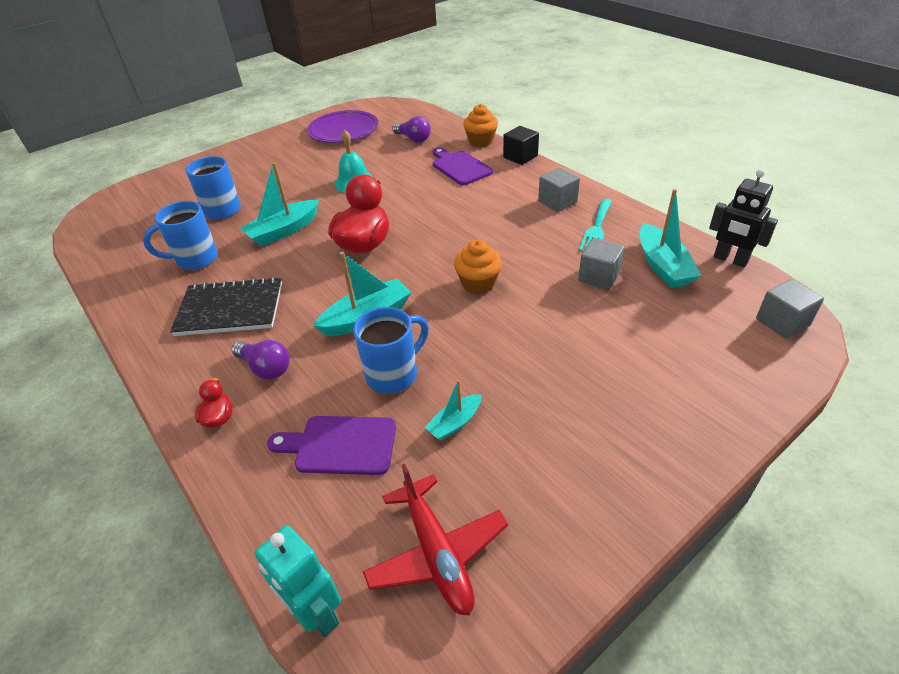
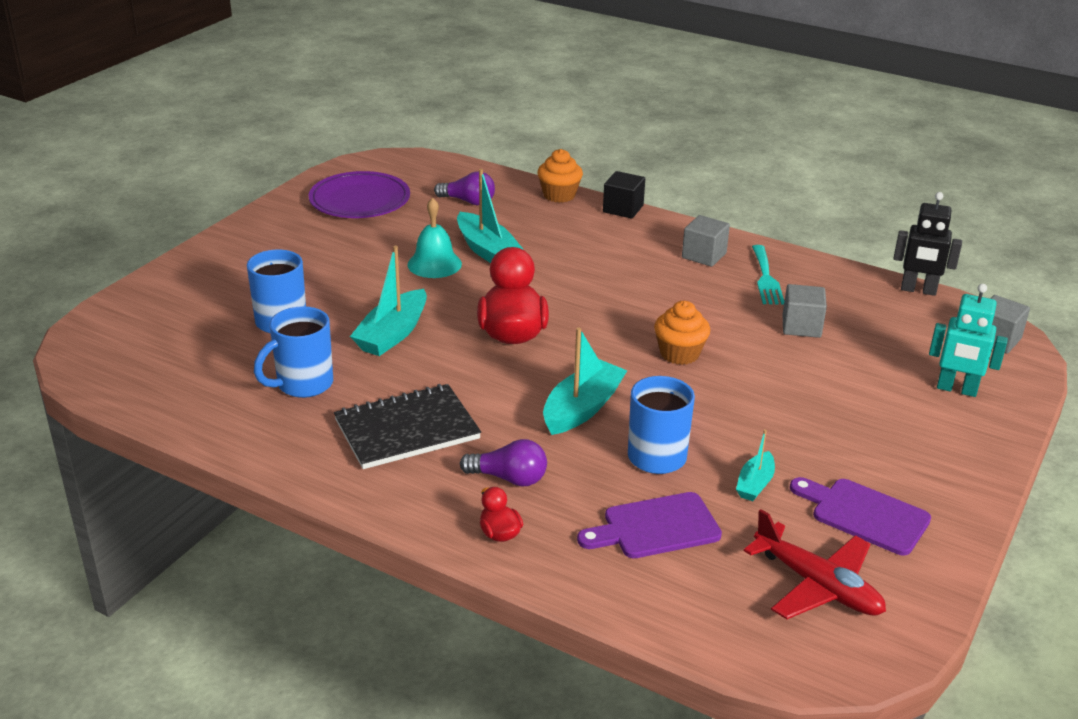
camera: 25 degrees left, 10 degrees down
turquoise robot [255,525,341,638] -> turquoise robot moved to [929,284,1008,397]
purple cutting board [433,148,493,185] -> purple cutting board moved to [790,477,931,555]
turquoise boat [640,189,702,288] -> turquoise boat moved to [457,169,523,263]

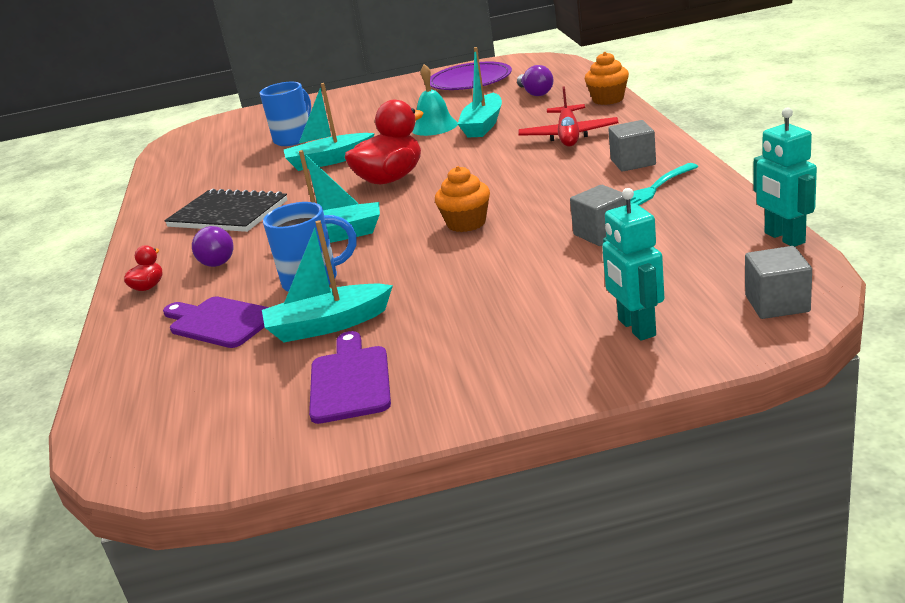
camera: 55 degrees right, 5 degrees down
blue mug [254,306,333,398] -> none
black cube [603,171,645,218] -> none
turquoise boat [736,429,775,501] -> turquoise boat [262,220,393,342], size x1.76
red plane [744,509,886,619] -> red plane moved to [518,86,618,147]
black robot [893,192,962,296] -> turquoise robot [754,107,817,246]

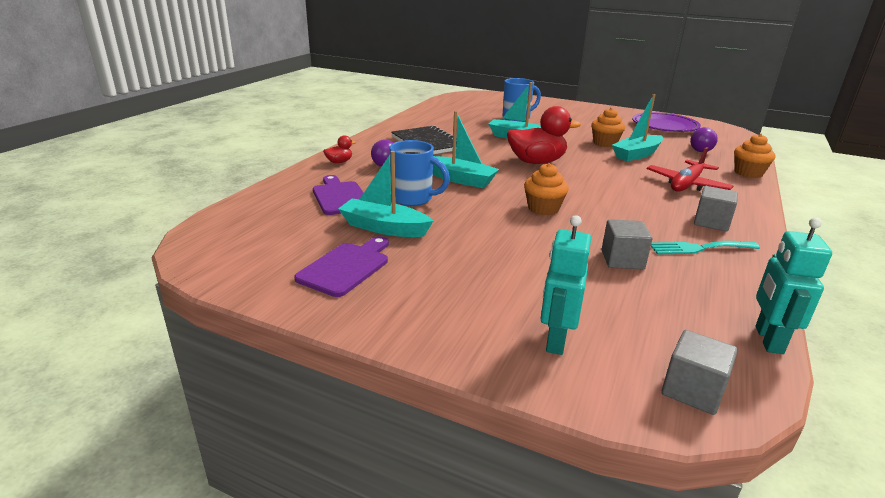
camera: 30 degrees right, 0 degrees up
turquoise bell [412,64,458,136] -> orange cupcake [591,108,625,147]

